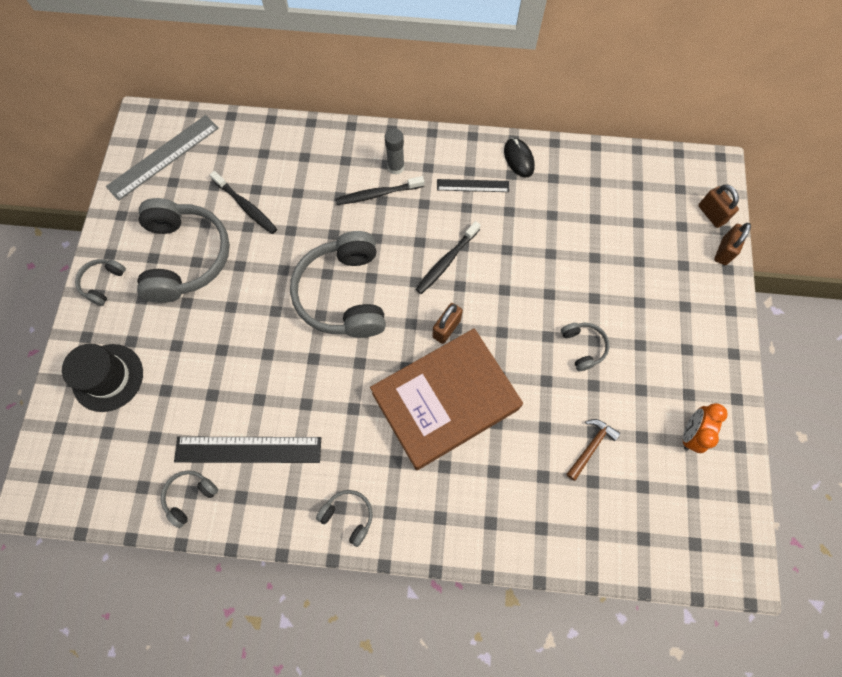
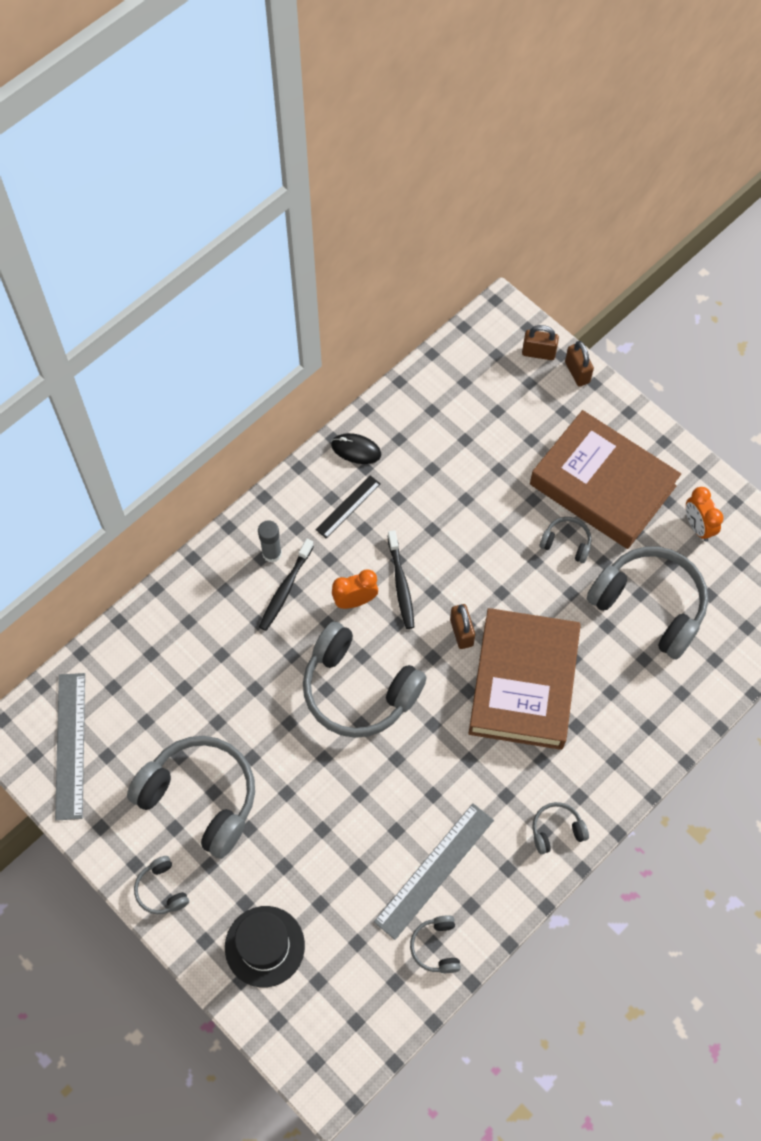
camera: 50 degrees left, 5 degrees down
black ruler [174,437,321,463] -> grey ruler [374,803,494,940]
black toothbrush [210,171,277,234] -> none
brown hammer [566,419,620,481] -> grey headphones [587,547,708,660]
none -> orange clock [332,569,378,609]
none -> brown book [530,410,681,549]

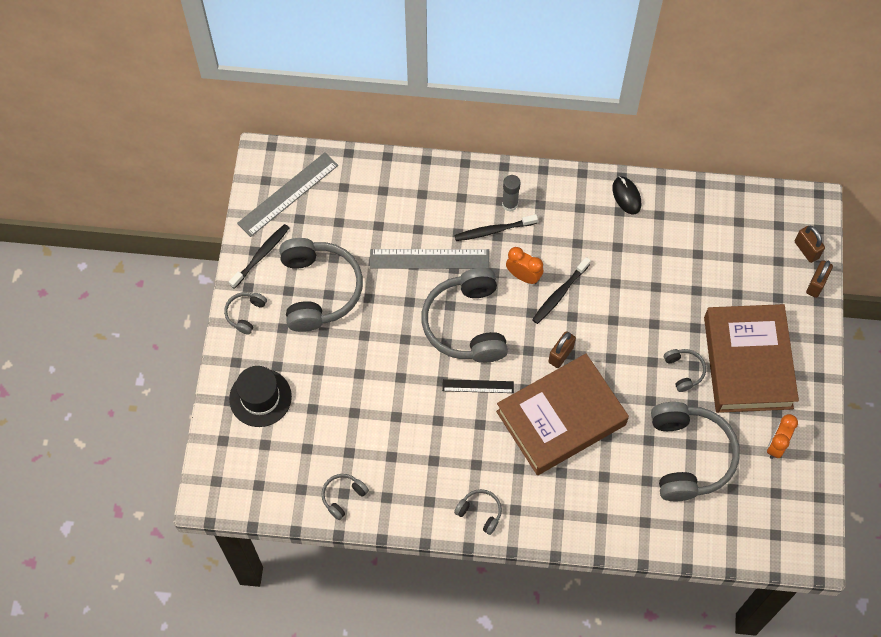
camera: 50 degrees right, 0 degrees up
black ruler [316,475,381,538] -> black ruler moved to [442,379,514,393]
grey ruler [374,803,494,940] -> grey ruler moved to [370,249,489,269]
none -> black toothbrush [229,224,289,289]

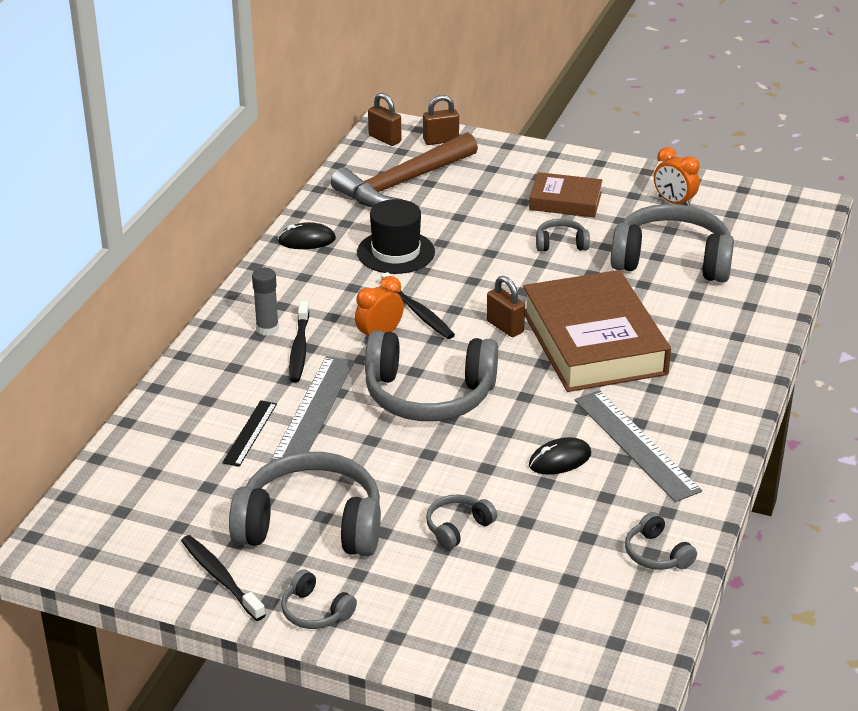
camera: 75 degrees left, 30 degrees down
black hat [229,366,292,427] -> black hat moved to [357,199,435,274]
grey ruler [237,152,338,237] -> grey ruler moved to [574,390,702,502]
black ruler [442,379,514,393] -> black ruler moved to [222,400,277,467]
grey headphones [454,489,502,535] -> grey headphones moved to [426,495,497,550]
brown book [704,304,799,413] -> brown book [529,172,603,218], size x0.53
brown padlock [806,260,833,298] -> brown padlock moved to [368,93,401,146]
none -> brown hammer [331,132,478,208]
none -> black mouse [529,437,591,475]

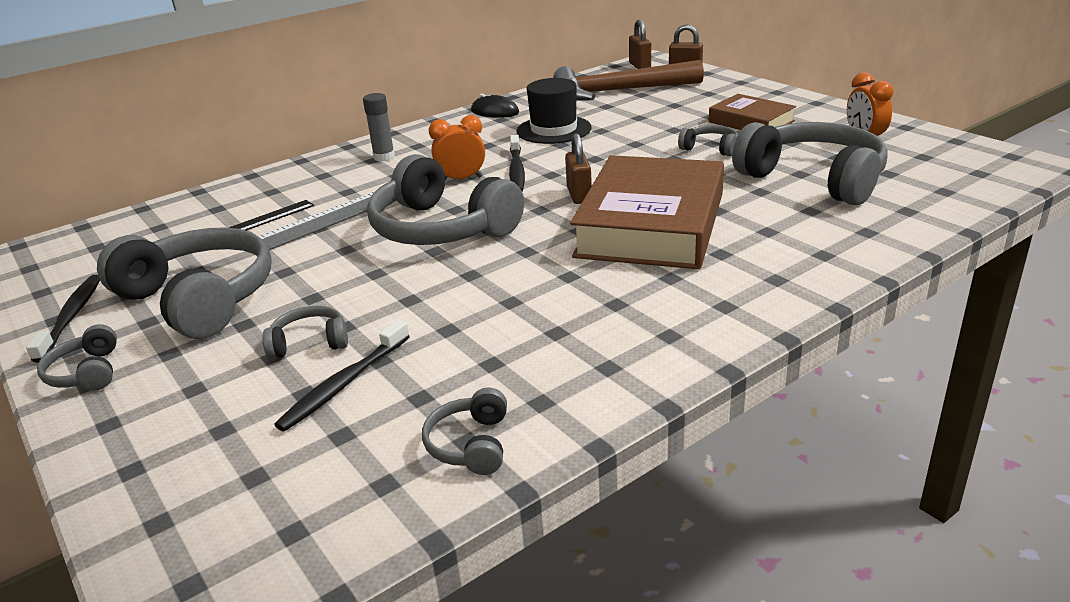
camera: 35 degrees right, 5 degrees down
black toothbrush [289,301,309,382] -> black toothbrush moved to [274,320,410,432]
black mouse [529,437,591,475] -> none
grey ruler [574,390,702,502] -> none

